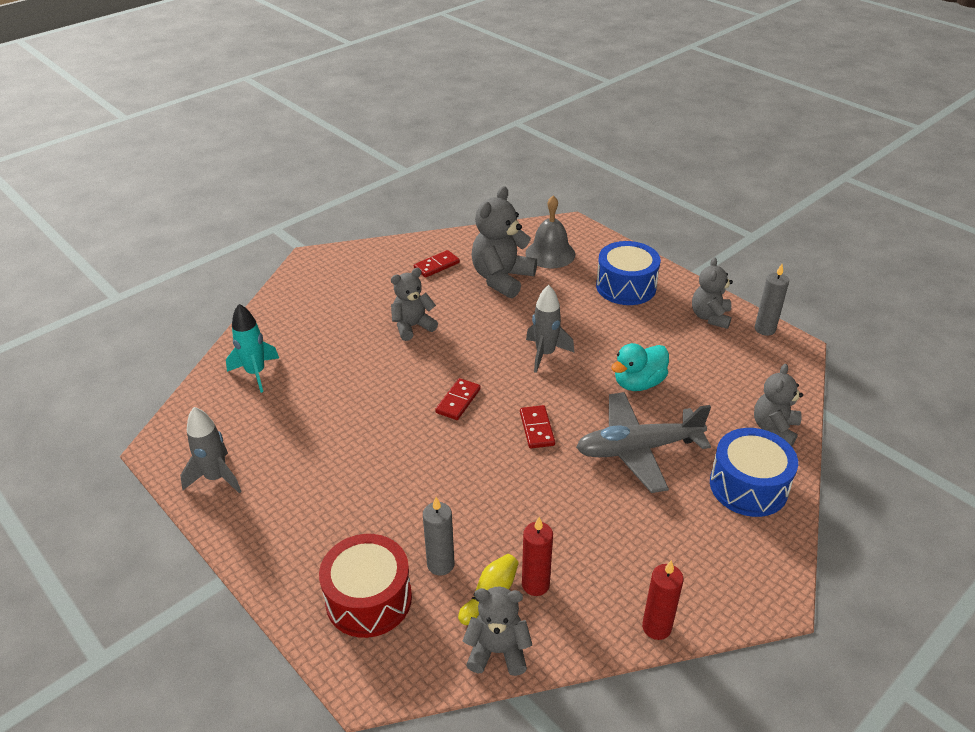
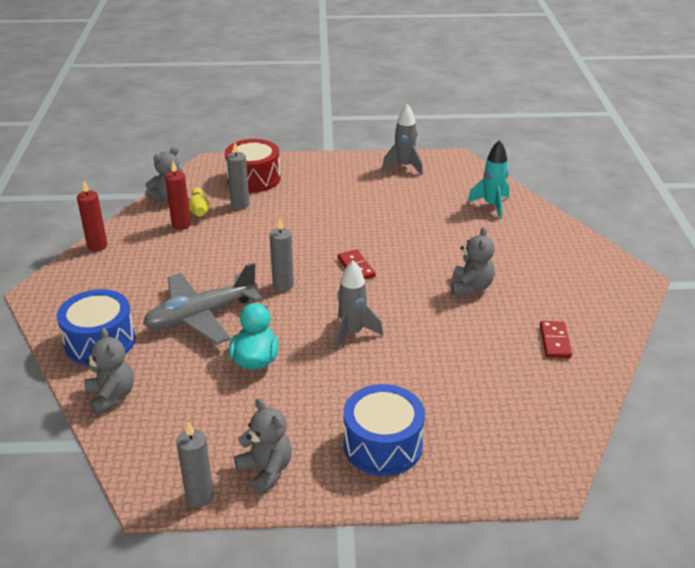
camera: 130 degrees right, 5 degrees down
grey teddy bear [471,186,537,298] -> none
red domino [520,405,555,448] -> grey candle [270,217,294,291]
grey bell [526,196,575,269] -> none
grey plane [576,392,711,493] -> grey plane turned 150 degrees counterclockwise [143,263,263,345]

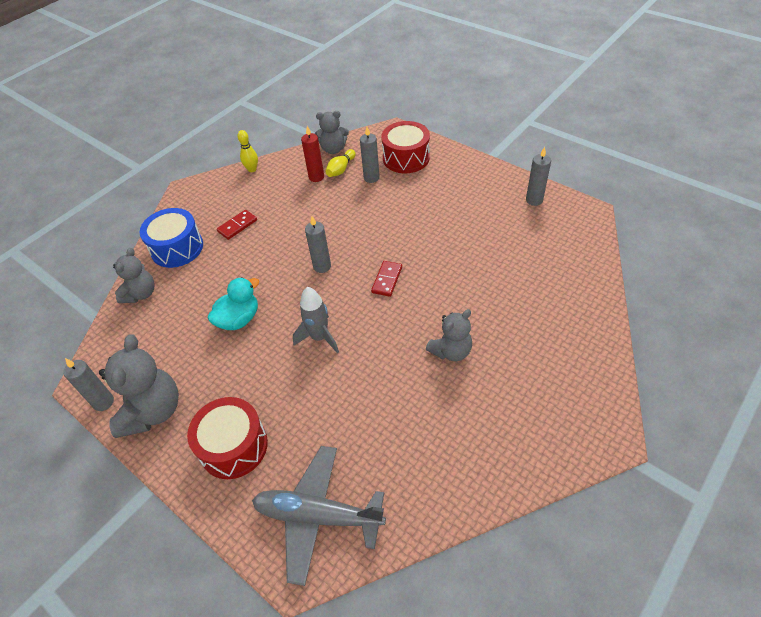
camera: 45 degrees right, 15 degrees up
red candle [77,181,107,251] -> yellow bowling pin [237,130,258,172]
grey plane [143,263,263,345] -> grey plane moved to [252,446,386,586]
grey teddy bear [234,398,292,494] -> grey teddy bear [99,335,179,438], size x1.57
blue drum [343,384,425,476] -> red drum [187,397,268,479]
grey rocket [382,104,423,175] -> grey candle [526,147,551,206]
turquoise rocket [467,140,509,219] -> none
red domino [540,321,572,358] -> red domino moved to [217,210,257,240]

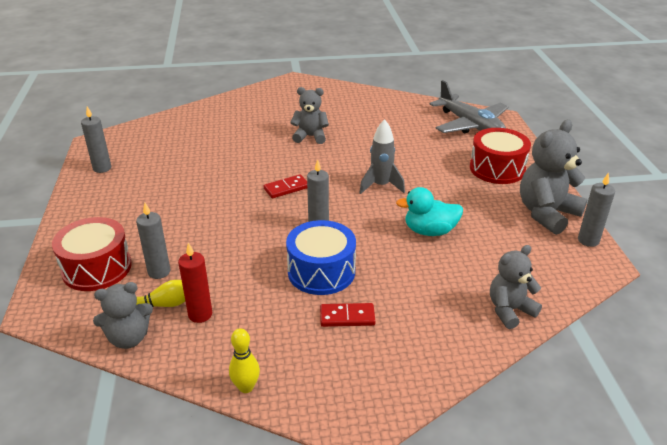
camera: 140 degrees left, 15 degrees down
blue drum [140,208,203,268] -> blue drum moved to [286,220,356,295]
grey teddy bear [315,111,349,154] -> grey teddy bear turned 120 degrees clockwise [93,282,153,349]

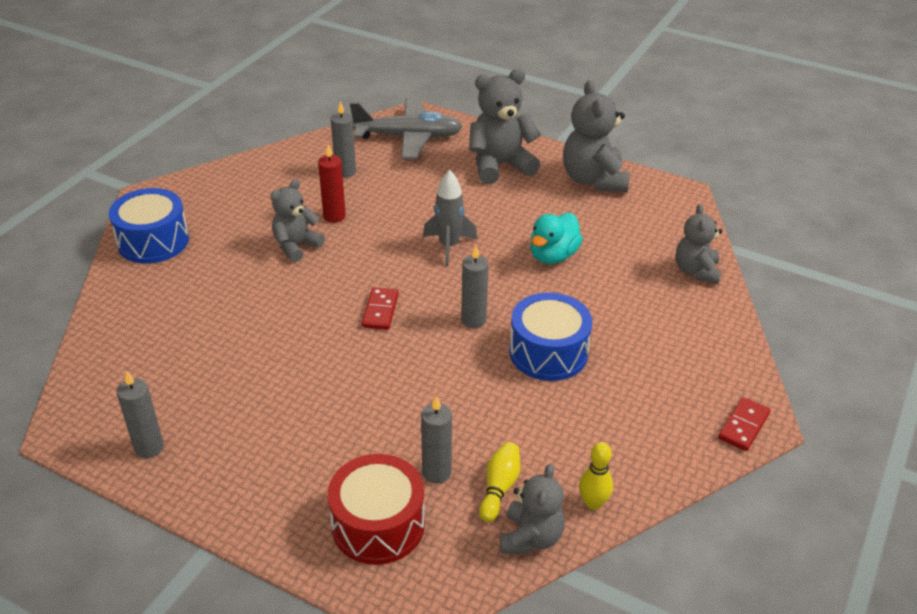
camera: 55 degrees left, 5 degrees up
red candle [178,243,212,323] -> red candle moved to [318,144,346,223]
yellow bowling pin [229,328,260,393] -> yellow bowling pin moved to [579,442,613,510]
red domino [320,303,375,327] -> red domino moved to [718,397,770,451]
red drum [470,128,531,184] -> grey teddy bear [469,69,541,184]
grey candle [578,172,615,247] -> grey candle moved to [331,101,356,178]
none -> blue drum [109,188,189,264]

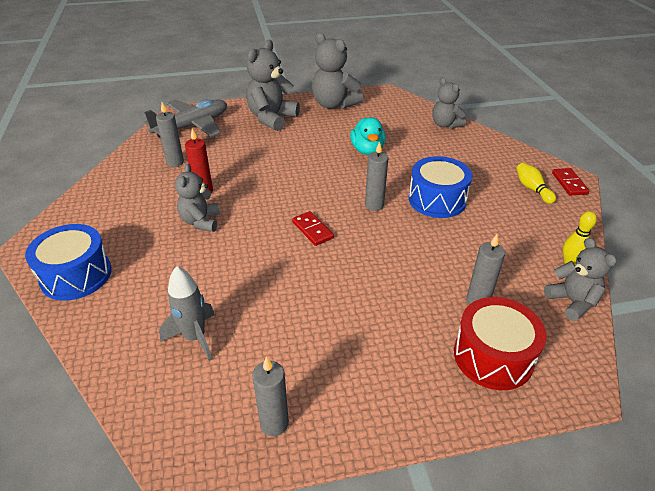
camera: 40 degrees left, 0 degrees up
grey rocket [423,170,477,266] -> grey rocket moved to [159,266,215,361]
yellow bowling pin [479,442,520,522] -> yellow bowling pin moved to [516,163,556,204]

